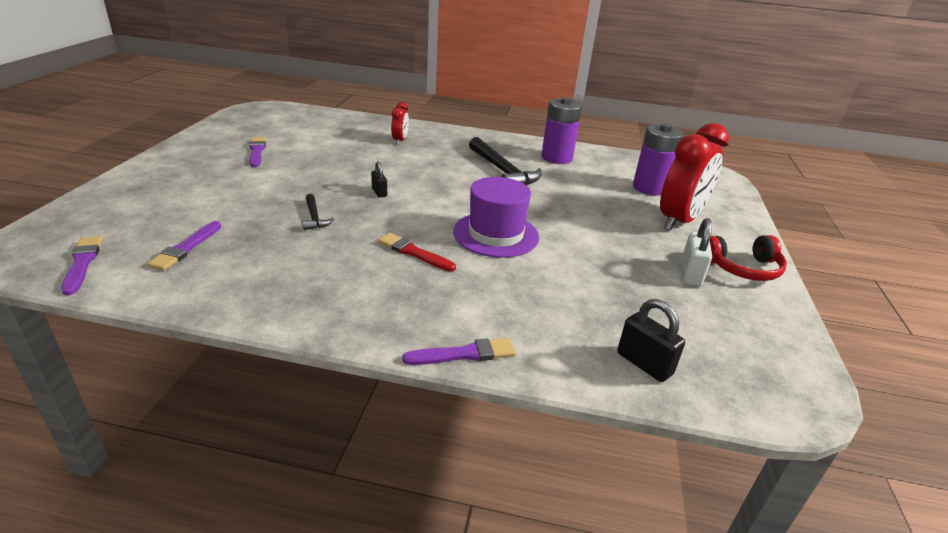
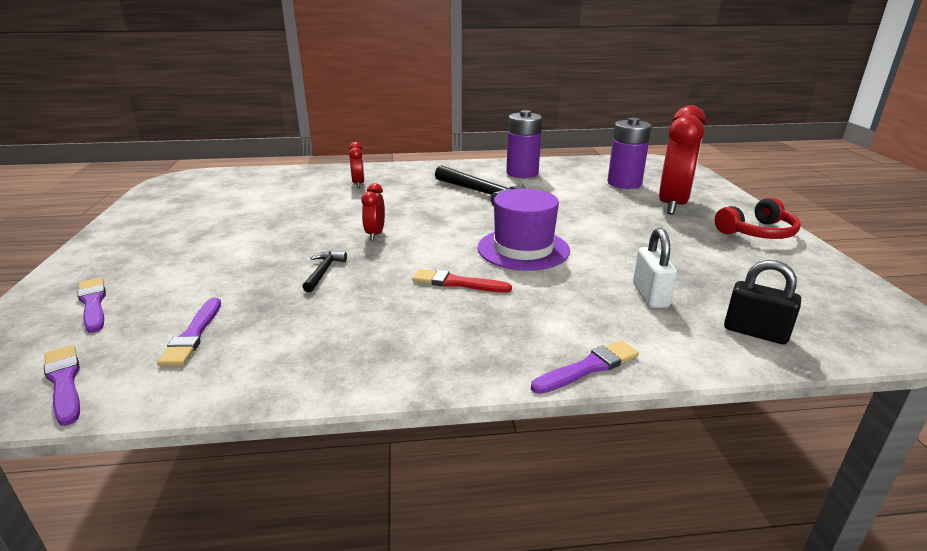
camera: 15 degrees left, 5 degrees down
purple brush [249,137,266,167] -> purple brush moved to [78,277,106,333]
black hammer [302,194,334,230] -> black hammer turned 135 degrees counterclockwise [302,251,347,292]
black padlock [371,162,387,197] -> red clock [361,183,385,240]
white padlock [681,218,712,286] -> white padlock moved to [633,228,677,308]

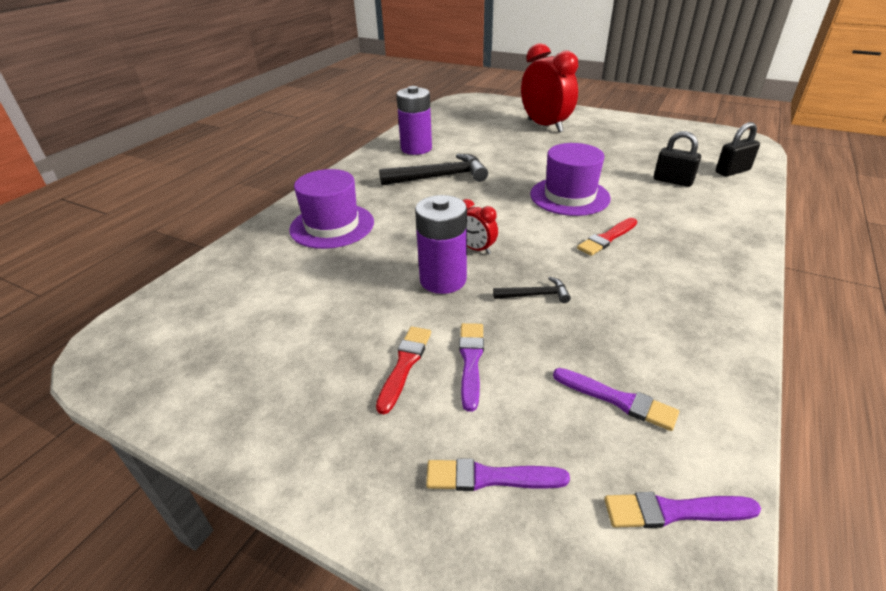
camera: 55 degrees left, 10 degrees up
black hammer [302,251,347,292] -> black hammer turned 135 degrees clockwise [493,277,571,303]
red clock [349,142,365,188] -> purple hat [289,169,374,249]
purple brush [531,340,639,394] -> purple brush moved to [459,323,484,412]
purple battery [607,118,651,189] -> purple battery moved to [415,195,467,294]
white padlock [633,228,677,308] -> black padlock [654,131,701,187]
red headphones [715,197,801,239] -> none
none -> red brush [376,326,431,414]

